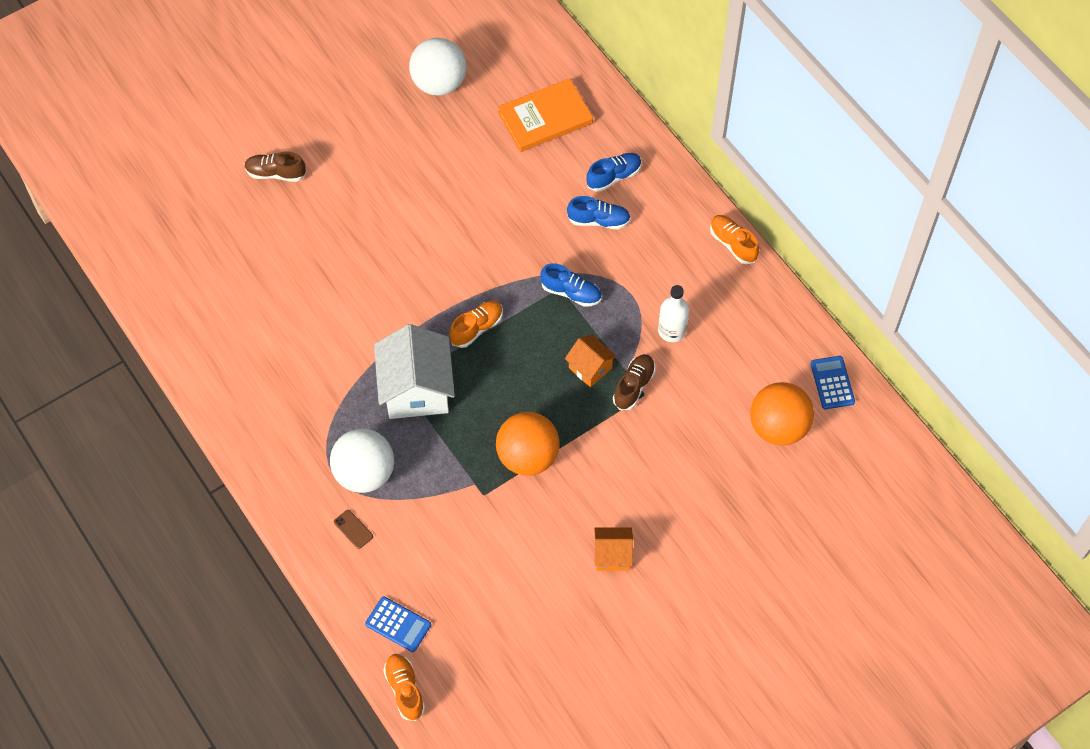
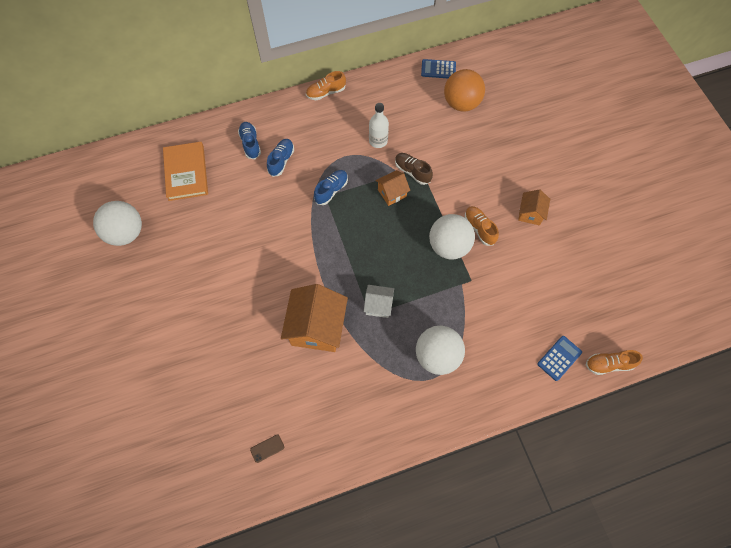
camera: 75 degrees left, 5 degrees up
brown shoe [244,151,306,182] -> none
brown phone [334,510,373,549] -> brown phone moved to [250,434,284,463]
white house [374,324,455,419] -> white house [364,285,394,318], size x0.53
orange shoe [449,301,503,348] -> orange shoe moved to [465,206,499,246]
orange ball [496,412,560,476] -> white ball [429,214,475,259]
none -> orange house [281,284,348,352]

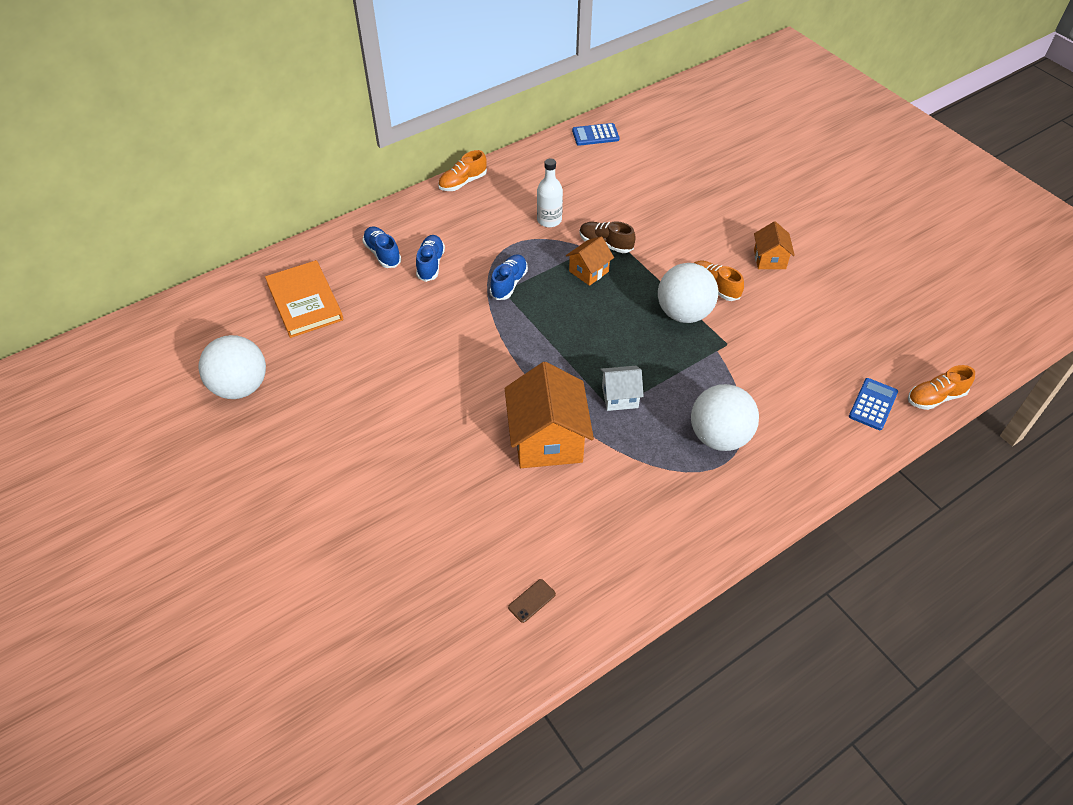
camera: 15 degrees left, 15 degrees down
orange ball [444,69,485,111] -> none

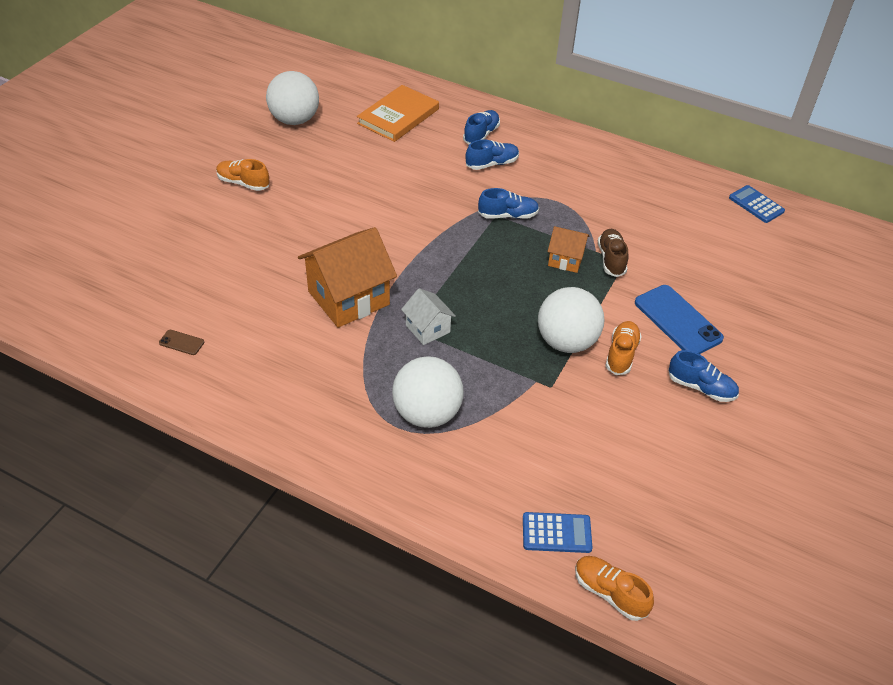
camera: 60 degrees right, 5 degrees down
orange shoe [438,150,487,191] -> orange shoe moved to [216,159,270,191]
white bottle [537,159,563,227] -> none
orange house [754,221,795,269] -> blue shoe [668,350,739,402]
none -> blue phone [635,285,724,354]

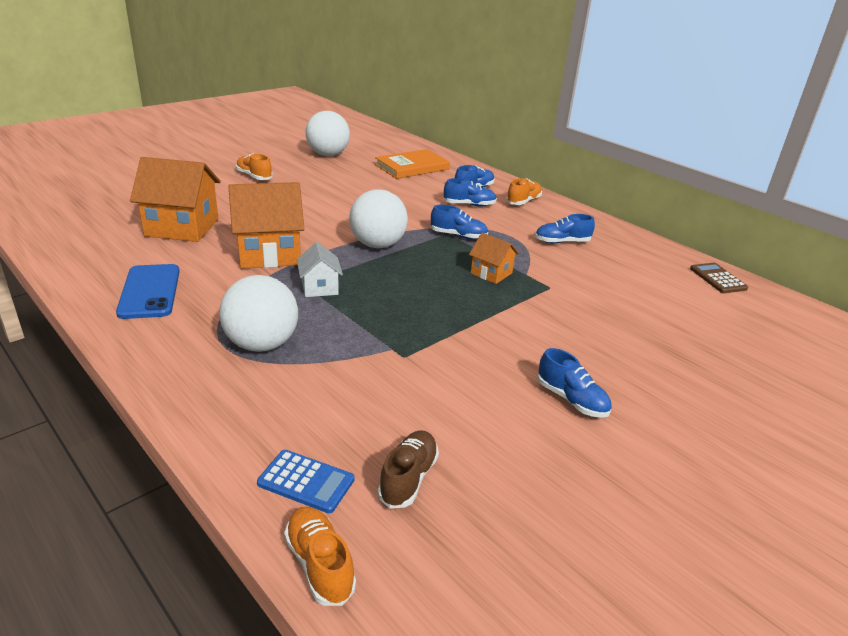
camera: 20 degrees right, 15 degrees down
brown phone [159,330,204,355] -> none
white ball [538,287,604,353] -> white ball moved to [349,189,408,248]
brown shoe [598,229,629,277] -> brown shoe moved to [378,430,439,508]
orange shoe [605,321,642,375] -> orange shoe moved to [506,178,542,205]
blue phone [635,285,724,354] -> blue phone moved to [116,264,180,319]
blue calculator [729,185,785,223] -> brown calculator [690,263,748,293]
none -> orange house [130,157,220,242]
none -> blue shoe [535,214,595,244]

